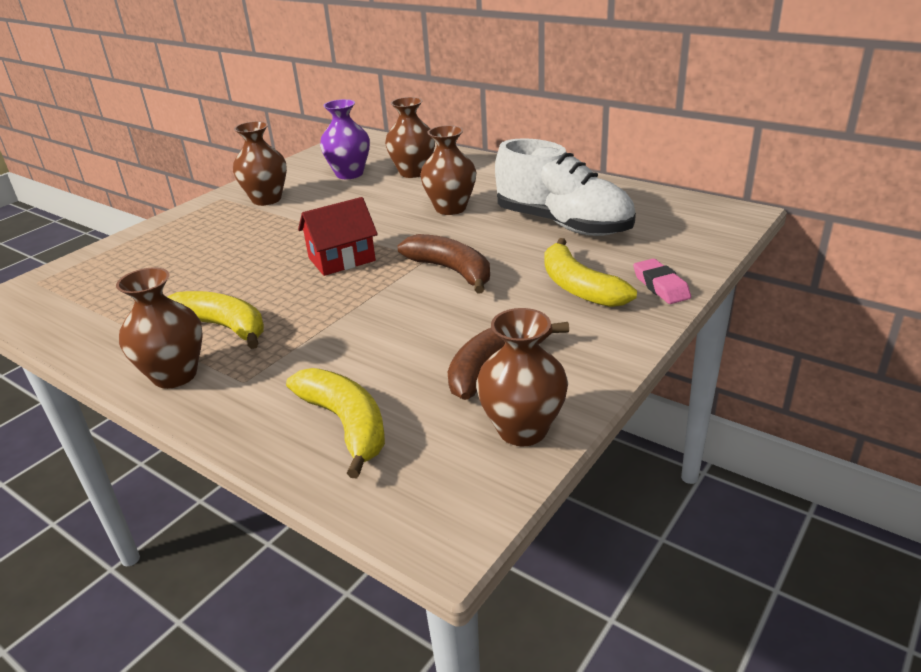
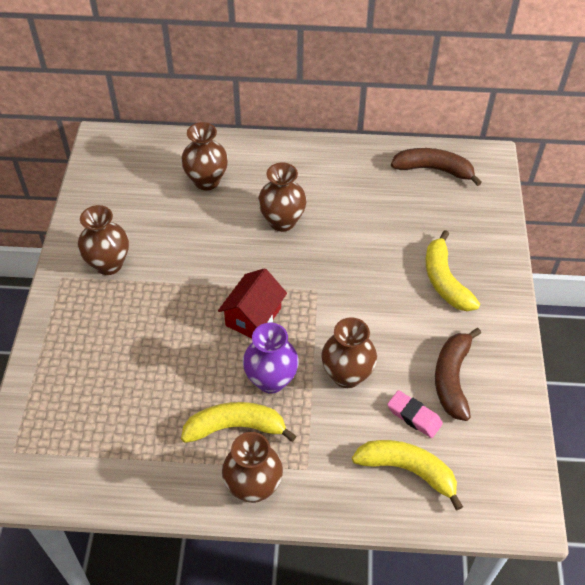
camera: 35 degrees left, 20 degrees up
purple vase [320,99,370,179] -> purple vase moved to [243,323,299,393]
brown banana [398,234,490,294] -> brown banana moved to [391,148,482,186]
brown vase [476,308,568,446] -> brown vase moved to [321,317,377,388]
white shoe [495,138,636,236] -> none
yellow banana [544,238,637,307] -> yellow banana turned 45 degrees clockwise [426,230,480,311]
pink eraser [633,259,691,304] -> pink eraser moved to [387,390,443,438]

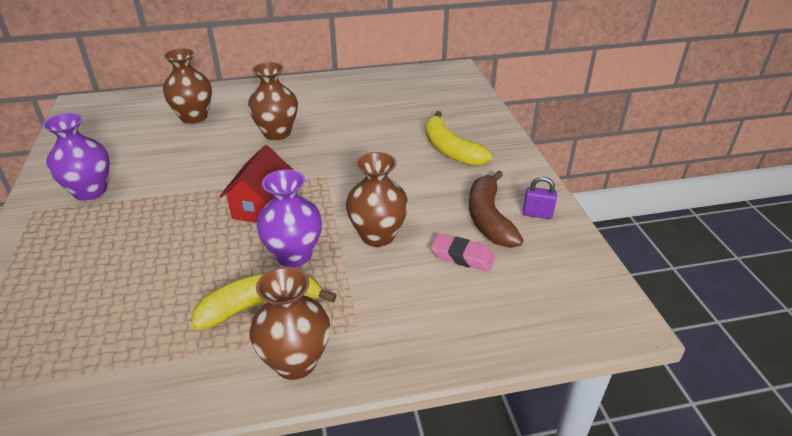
camera: 15 degrees left, 15 degrees down
brown vase [78,205,129,275] -> purple vase [42,113,110,201]
yellow banana [352,440,463,510] -> none
brown banana [391,148,482,186] -> none
none -> purple padlock [523,176,557,219]

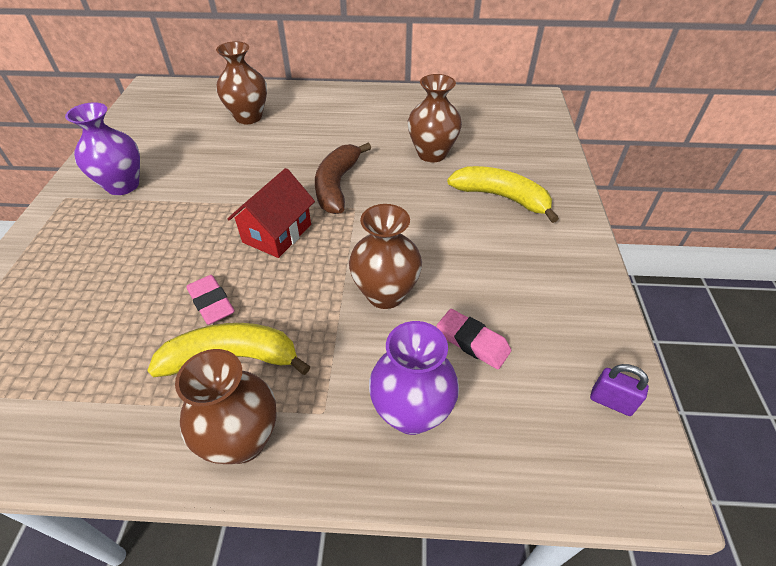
camera: 15 degrees right, 10 degrees up
brown vase [248,62,298,140] -> brown vase moved to [408,74,462,162]
purple vase [256,169,322,267] -> purple vase moved to [369,321,459,435]
yellow banana [425,111,492,166] -> yellow banana turned 135 degrees clockwise [447,166,559,223]
brown banana [469,170,523,248] -> brown banana moved to [315,143,371,214]
purple padlock [523,176,557,219] -> purple padlock moved to [590,364,649,416]
none -> pink eraser [186,275,235,325]

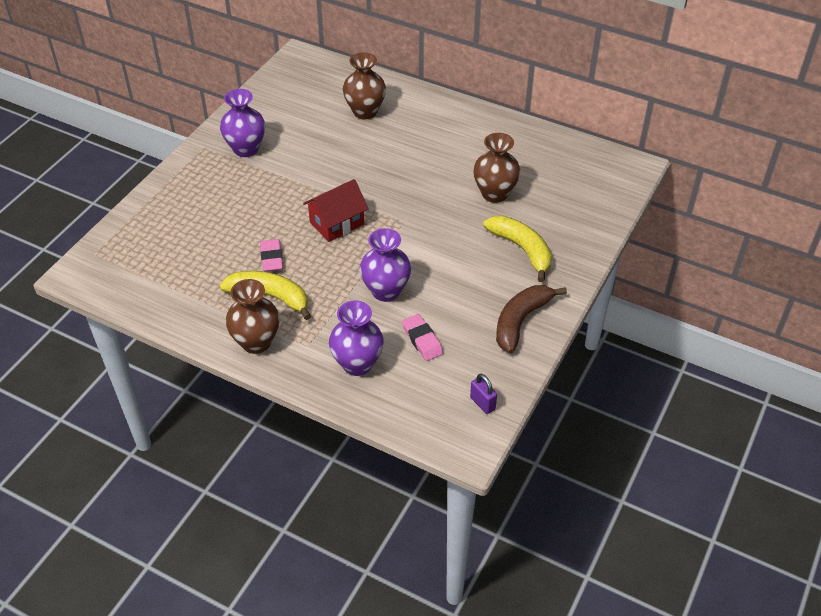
camera: 25 degrees right, 0 degrees up
brown banana [315,143,371,214] -> brown banana moved to [496,285,567,353]
brown vase [349,204,422,309] -> purple vase [360,228,411,302]

